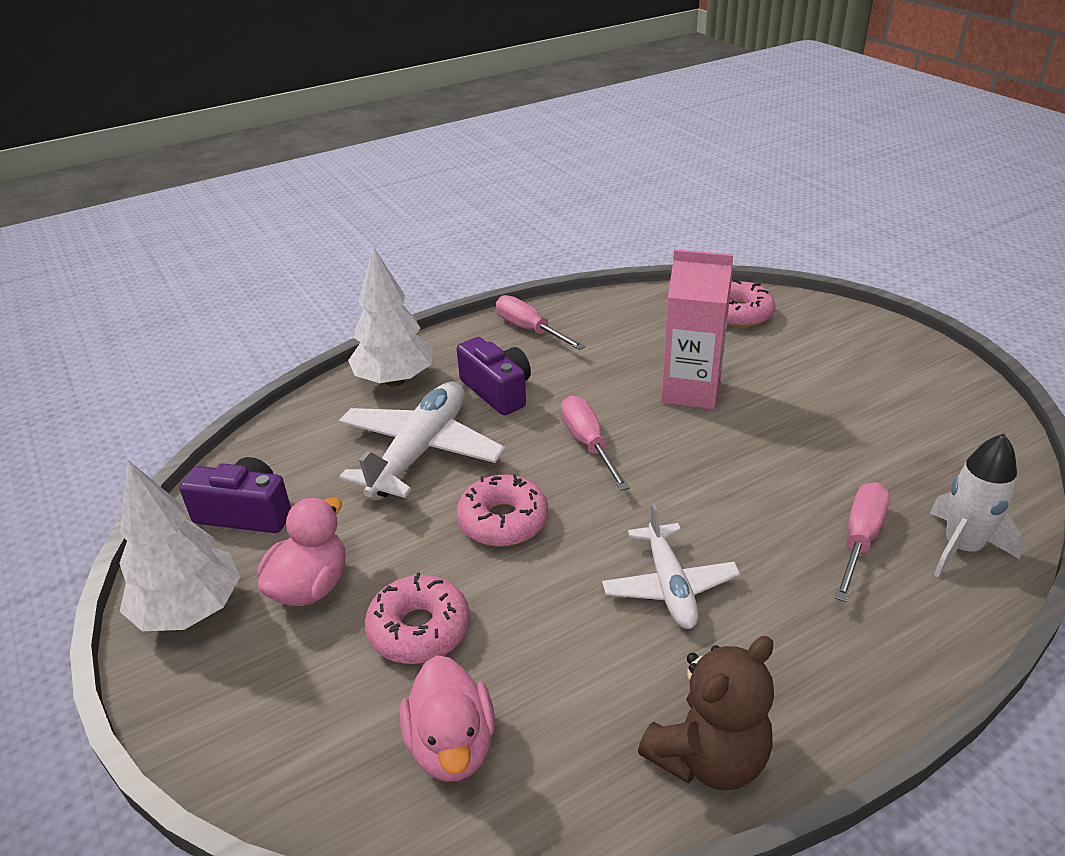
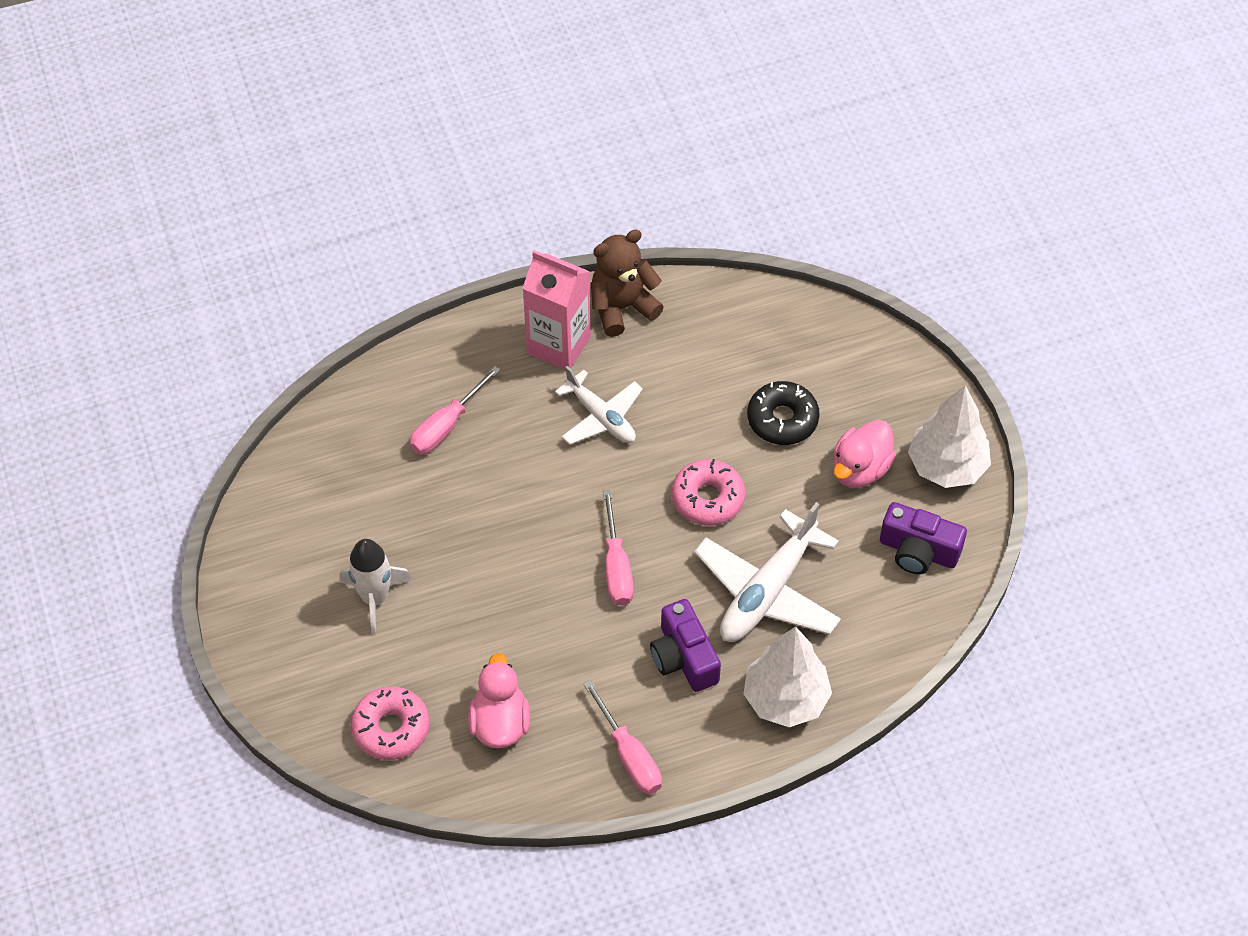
camera: 170 degrees left, 20 degrees up
pink donut [365,573,470,664] -> black donut [747,381,820,445]
pink duck [400,655,495,782] -> pink duck moved to [468,653,530,748]
white plane [602,503,740,629] -> white plane turned 135 degrees clockwise [555,366,643,445]
pink carton [661,249,733,409] -> pink carton moved to [522,250,591,370]
white rocket [930,434,1024,577] -> white rocket moved to [340,539,412,635]

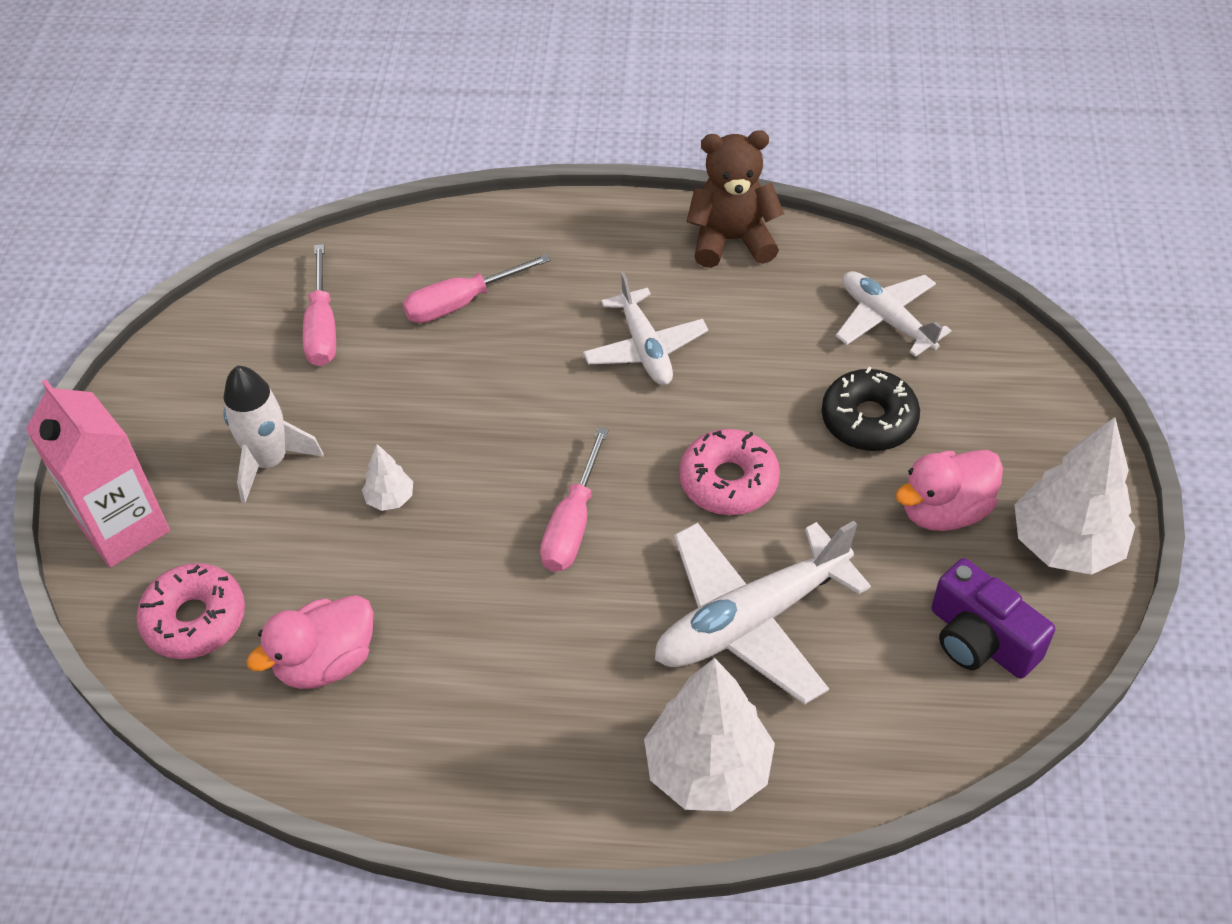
camera: 25 degrees right, 5 degrees down
pink duck [468,653,530,748] -> pink duck turned 150 degrees counterclockwise [246,595,373,689]
pink carton [522,250,591,370] -> pink carton moved to [26,379,170,567]
pink screwdriver [583,680,662,794] -> pink screwdriver moved to [303,244,336,366]
purple camera [650,599,721,692] -> none
none -> white tree [362,444,413,511]
none -> white plane [836,271,952,357]

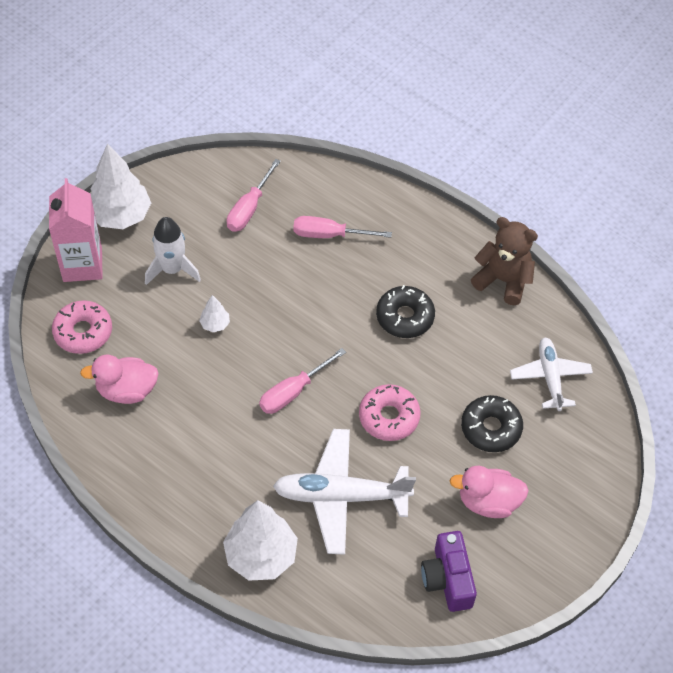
camera: 30 degrees right, 5 degrees up
white plane [583,272,708,385] -> black donut [376,285,435,338]
white tree [1015,417,1135,575] -> white tree moved to [90,144,151,229]

